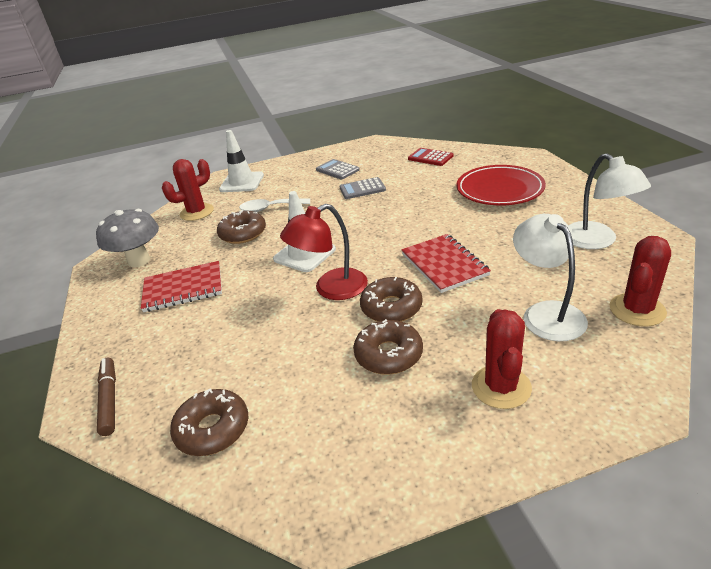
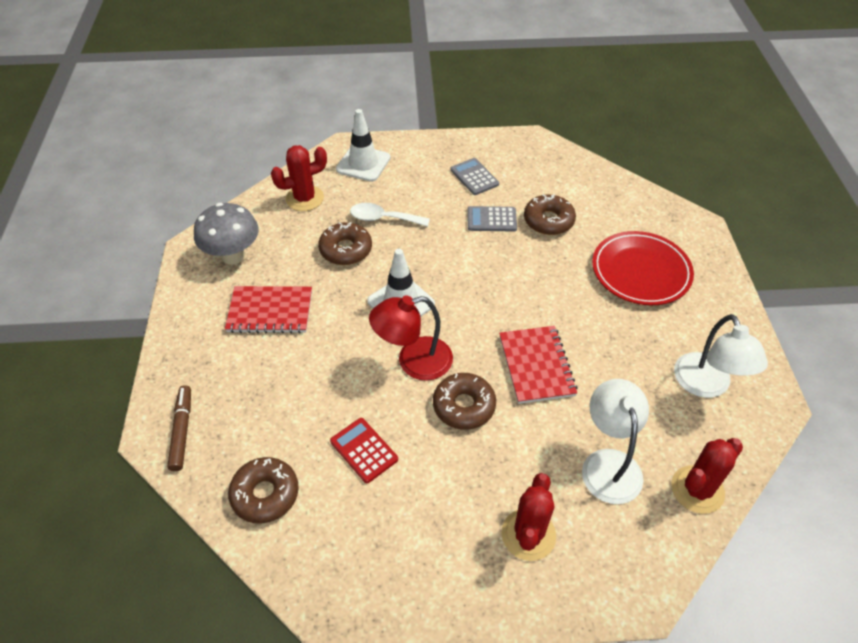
camera: 10 degrees right, 15 degrees up
brown donut [353,319,423,375] -> brown donut moved to [524,194,576,235]
red calculator [408,148,453,166] -> red calculator moved to [330,418,398,483]

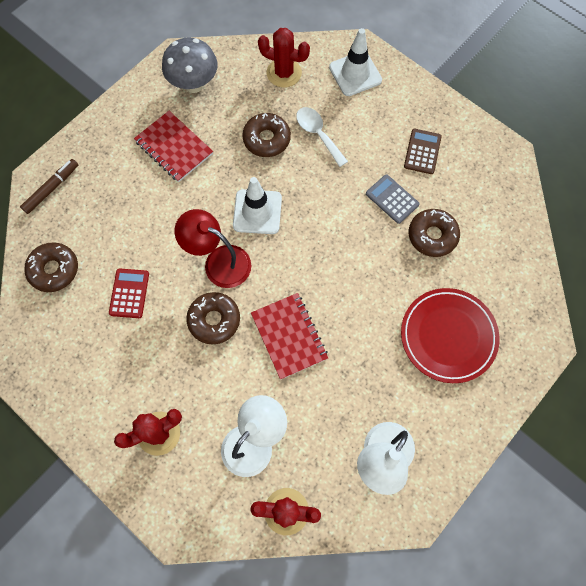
camera: 45 degrees right, 20 degrees up
grey calculator [450,158,499,195] -> brown calculator [404,129,442,174]
red notebook [499,326,578,404] -> red notebook turned 60 degrees counterclockwise [251,293,328,379]

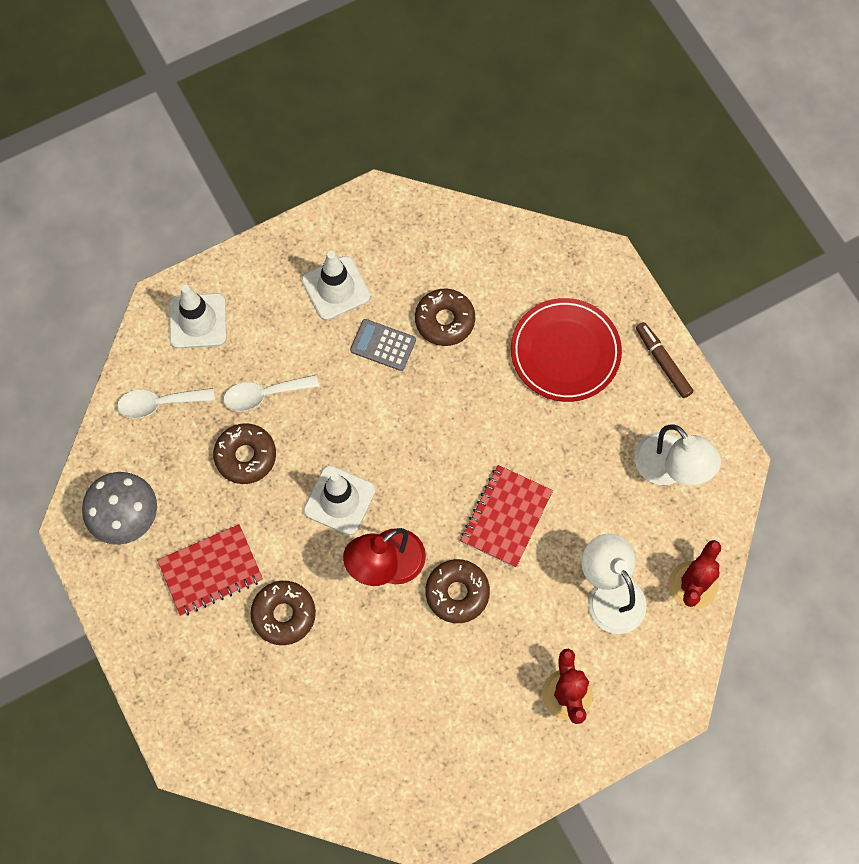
camera: 70 degrees left, 0 degrees up
brown marker [20,159,78,214] -> brown marker moved to [636,322,694,398]
brown donut [24,242,78,292] -> brown donut moved to [250,581,316,645]
red calculator [109,268,149,318] -> none
red notebook [251,293,328,379] -> red notebook turned 60 degrees counterclockwise [460,465,553,568]
red cactus [258,28,310,88] -> white spoon [117,388,215,418]
grey calculator [366,174,420,224] -> grey calculator turned 45 degrees clockwise [350,319,416,371]
brown calculator [404,129,442,174] -> white traffic cone [302,251,371,320]

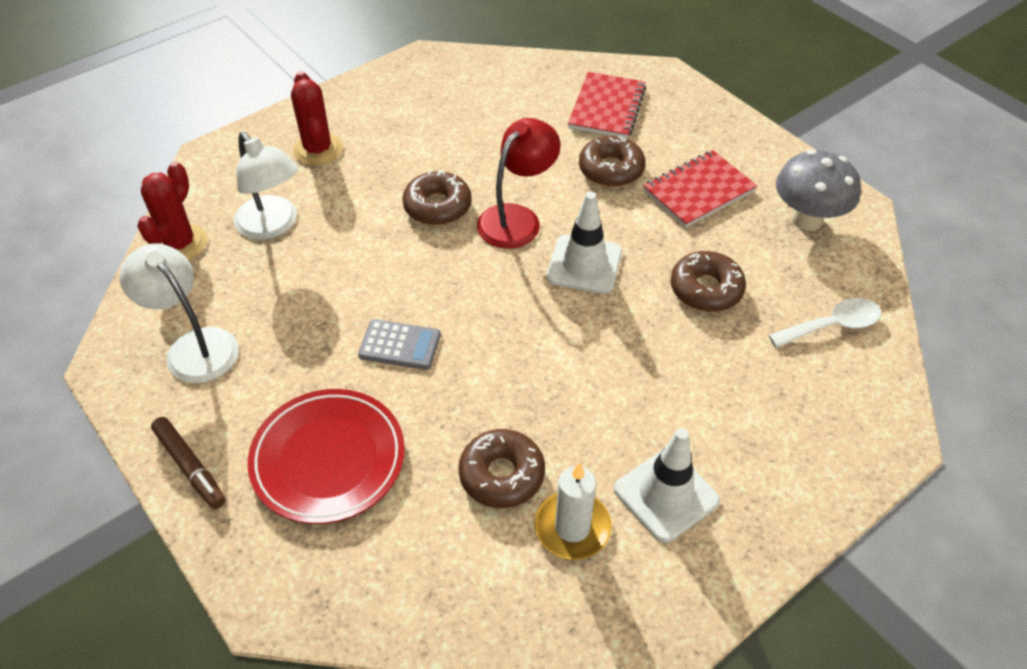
camera: 170 degrees right, 20 degrees down
white traffic cone [169,285,226,348] -> none
white spoon [223,375,319,412] -> none
grey calculator [350,319,416,371] -> grey calculator moved to [358,319,441,370]
red notebook [460,465,553,568] -> red notebook moved to [568,72,646,139]
none -> white candle [534,462,612,560]

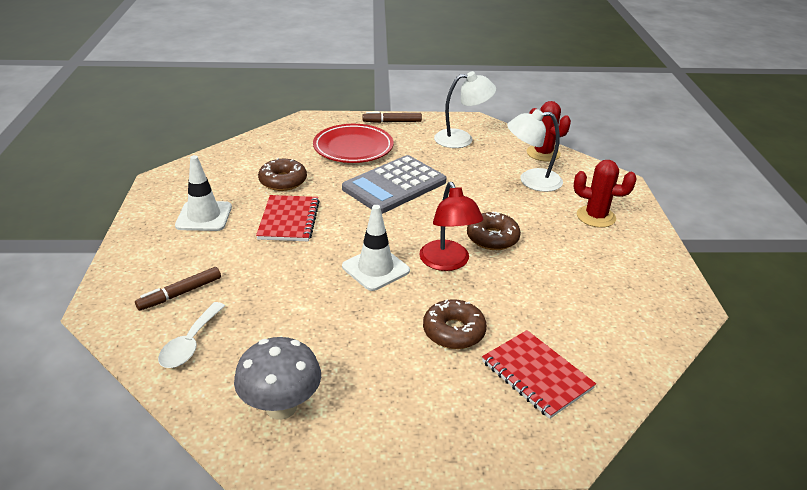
camera: 125 degrees right, 15 degrees down
grey calculator [358,319,441,370] -> grey calculator [342,155,447,214], size x2.01
white candle [534,462,612,560] -> none
red notebook [643,150,757,228] -> red notebook moved to [256,195,320,241]
brown donut [670,251,746,312] -> none
none -> brown marker [135,267,221,311]

